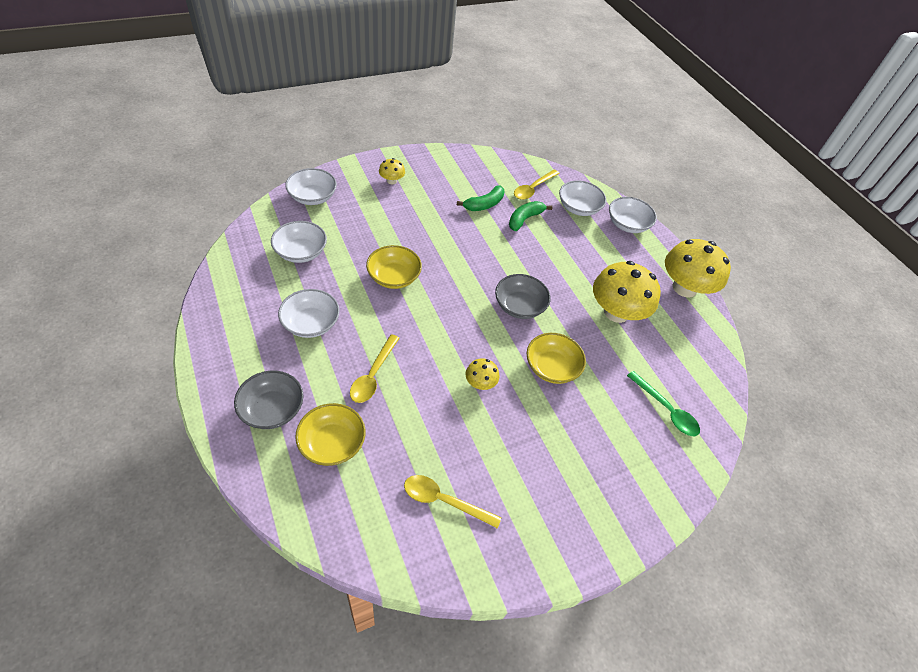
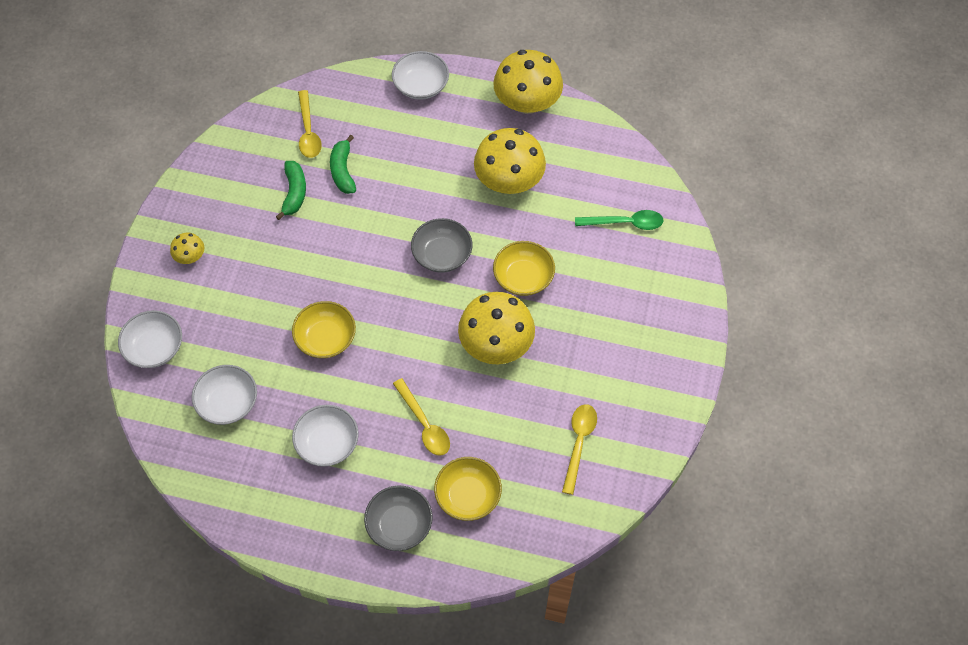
camera: 45 degrees left, 10 degrees up
yellow spoon [404,475,501,529] -> yellow spoon turned 135 degrees clockwise [562,404,597,495]
yellow mushroom [465,358,499,390] -> yellow mushroom [458,292,535,365], size x2.15
white bowl [559,181,606,216] -> none

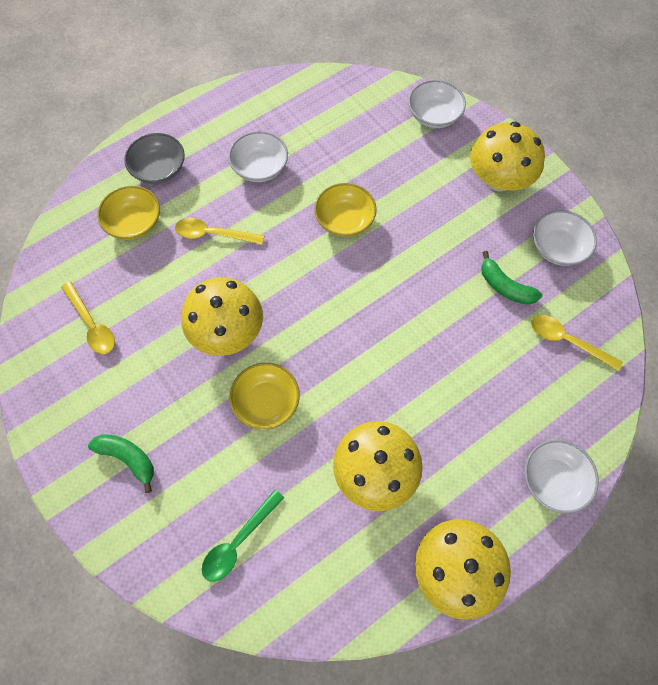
camera: 130 degrees right, 5 degrees up
yellow mushroom [170,233,204,264] -> yellow mushroom [470,122,545,192], size x2.15
white bowl [192,365,257,425] -> white bowl moved to [533,210,597,266]
green banana [330,135,356,194] -> green banana moved to [88,434,154,493]
grey bowl [411,218,472,273] -> none

